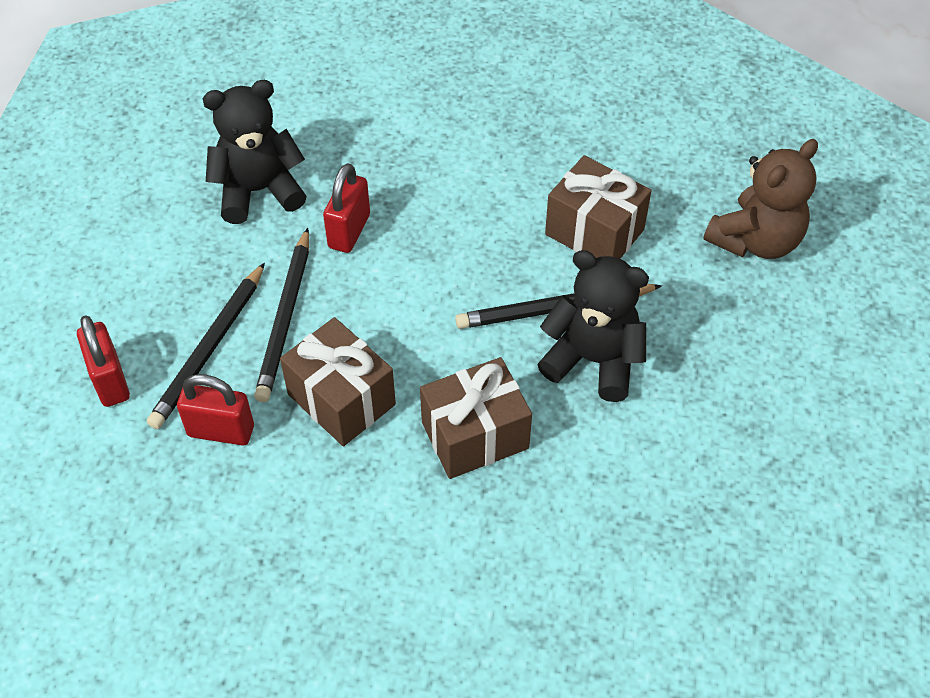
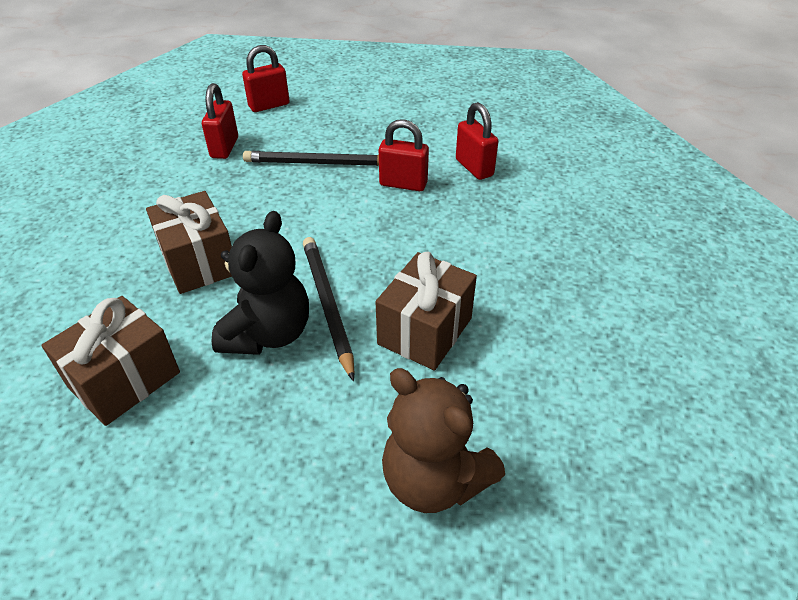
camera: 85 degrees right, 10 degrees down
black pencil [147,262,265,429] -> none
black teddy bear [202,80,307,224] -> none
brown gift [280,317,396,446] -> brown gift moved to [41,296,180,426]
none -> red padlock [456,102,498,180]

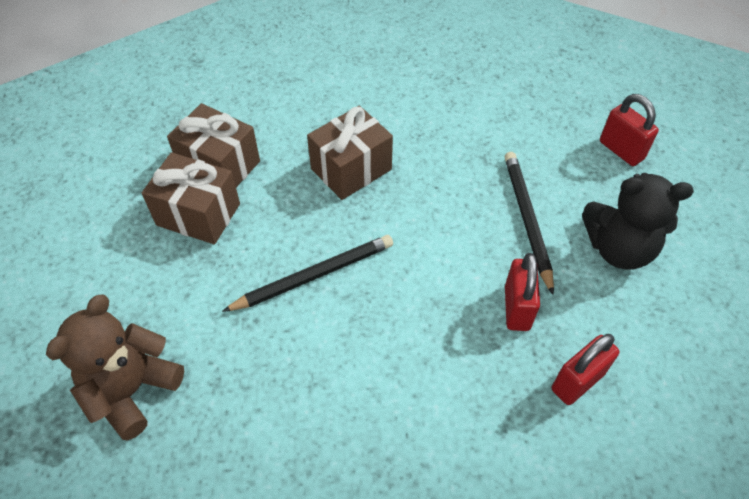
camera: 80 degrees right, 10 degrees up
red padlock [202,83,238,159] -> none
black teddy bear [211,211,309,355] -> black teddy bear moved to [582,173,694,270]
brown gift [376,252,477,370] -> brown gift moved to [142,152,240,244]

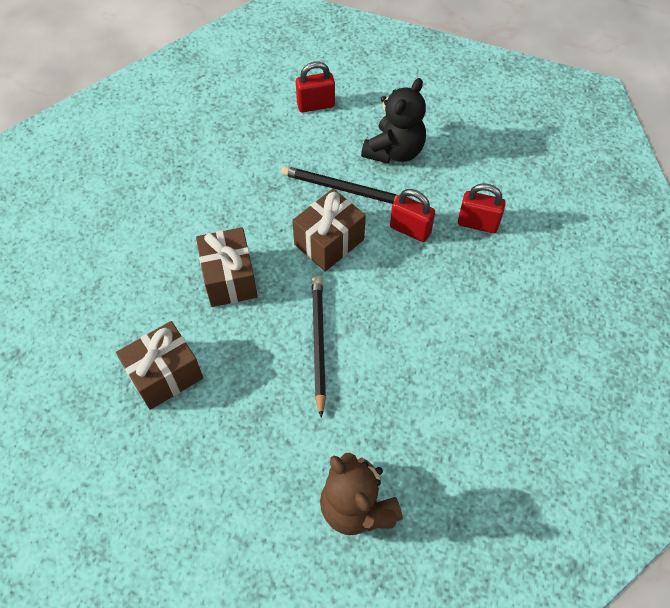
camera: 65 degrees left, 5 degrees up
brown gift [142,152,240,244] -> brown gift moved to [292,188,366,272]
red padlock [552,334,619,405] -> red padlock turned 60 degrees counterclockwise [458,183,506,233]

